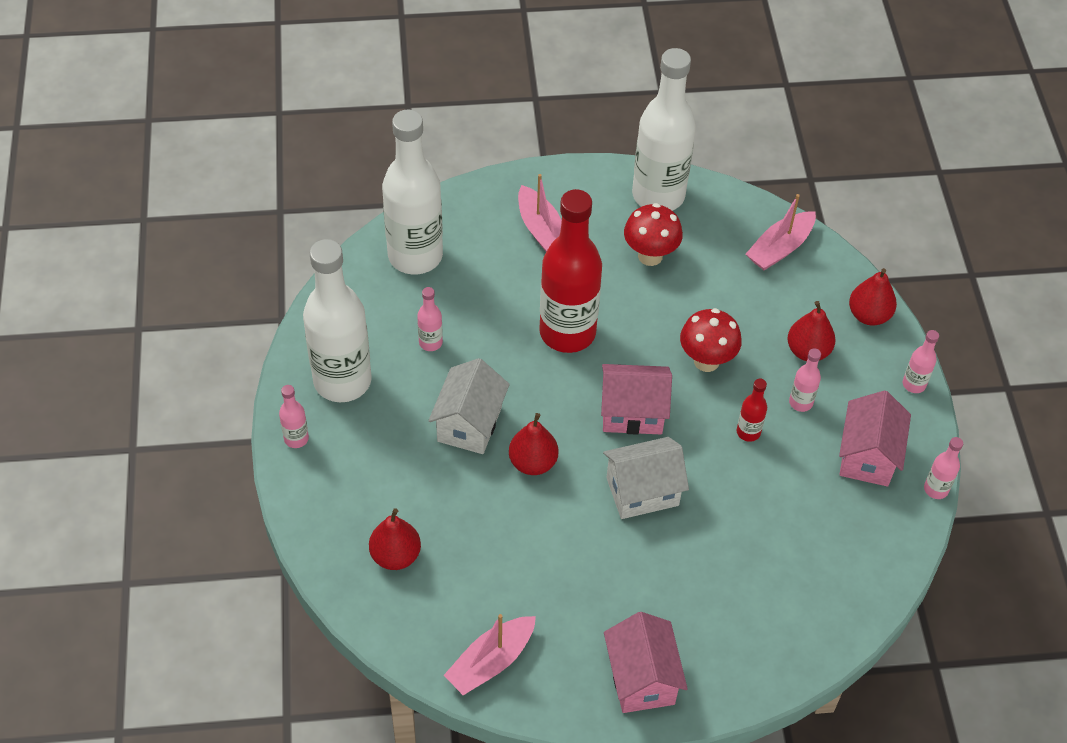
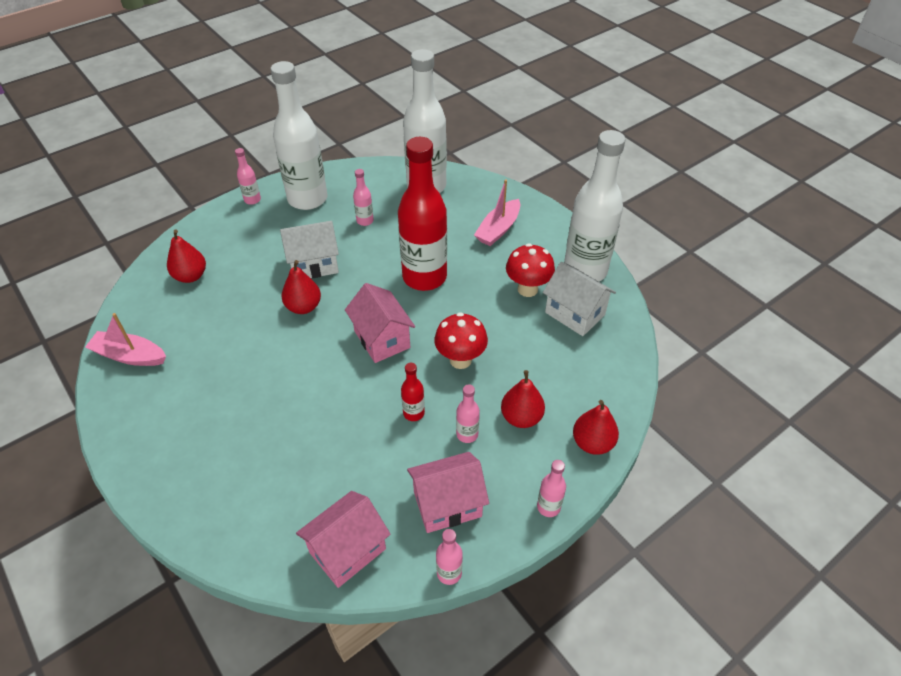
camera: 60 degrees right, 5 degrees down
white house [603,437,689,519] -> white house moved to [543,262,616,336]
pink house [604,612,688,713] -> pink house moved to [296,491,391,588]
pink boat [746,194,816,270] -> none

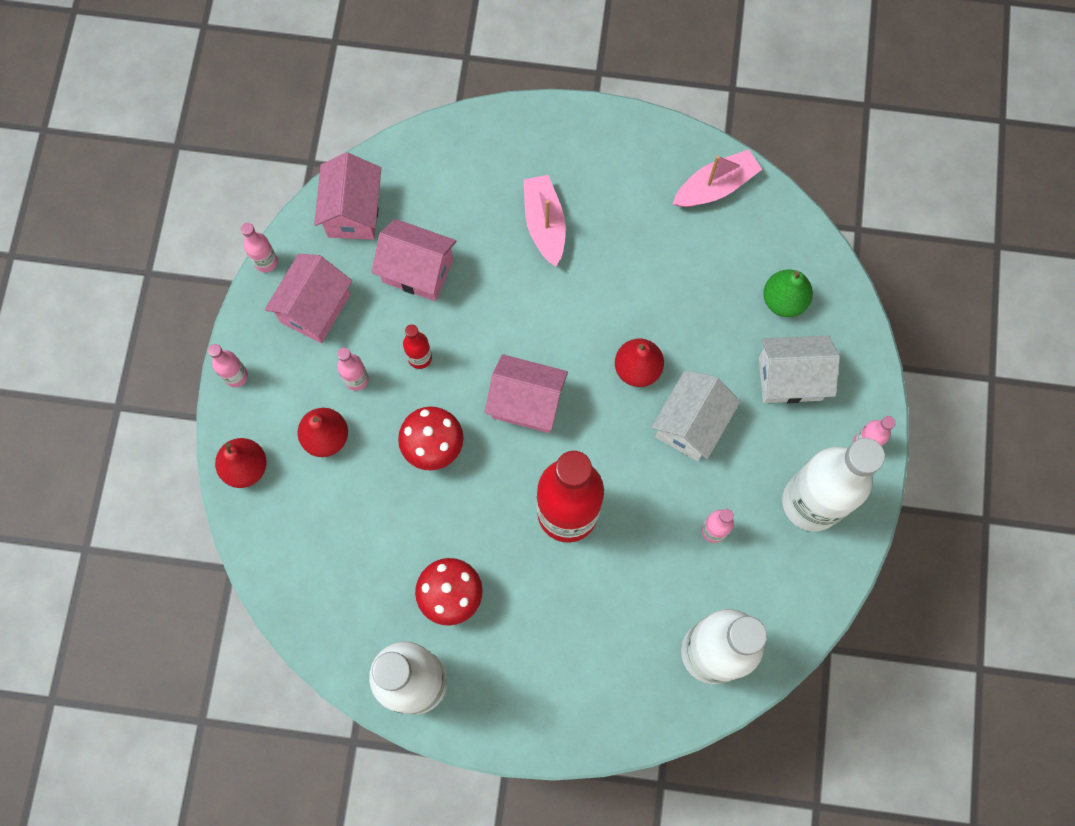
camera: 135 degrees right, 25 degrees up
red pear [167,230,206,283] -> green pear [763,270,813,317]
pink boat [474,180,520,246] -> pink boat moved to [524,175,566,267]
white house [543,262,616,336] -> white house moved to [759,336,840,403]
none -> pink house [371,219,456,301]

